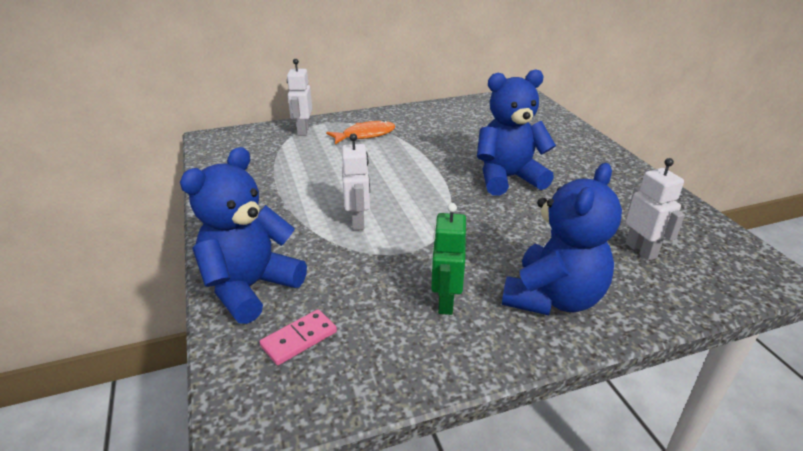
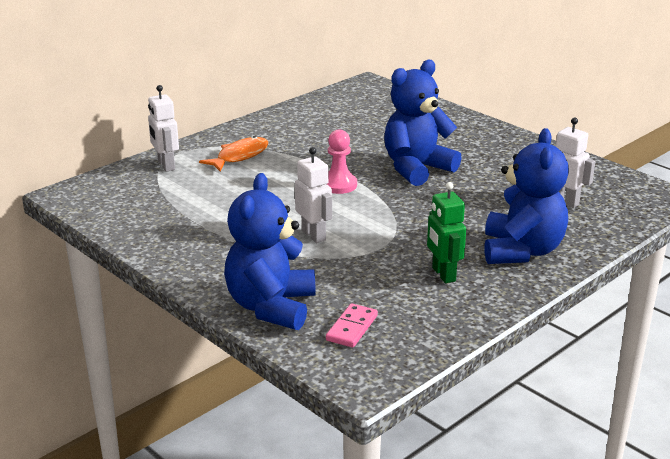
camera: 25 degrees left, 5 degrees down
none -> pink pawn [327,129,357,194]

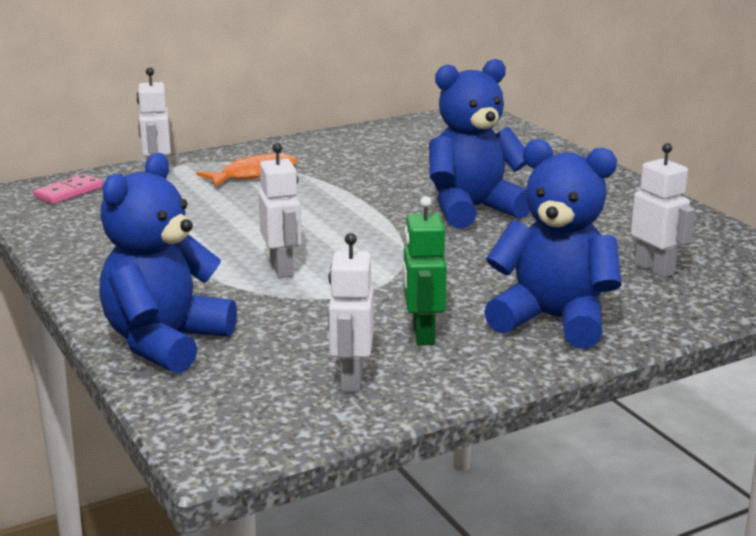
camera: 15 degrees right, 5 degrees down
pink domino [326,303,378,348] -> pink domino moved to [33,174,103,204]
pink pawn [327,129,357,194] -> none
blue teddy bear [484,128,569,264] -> blue teddy bear turned 90 degrees counterclockwise [484,139,622,349]
none -> white robot [328,233,373,391]

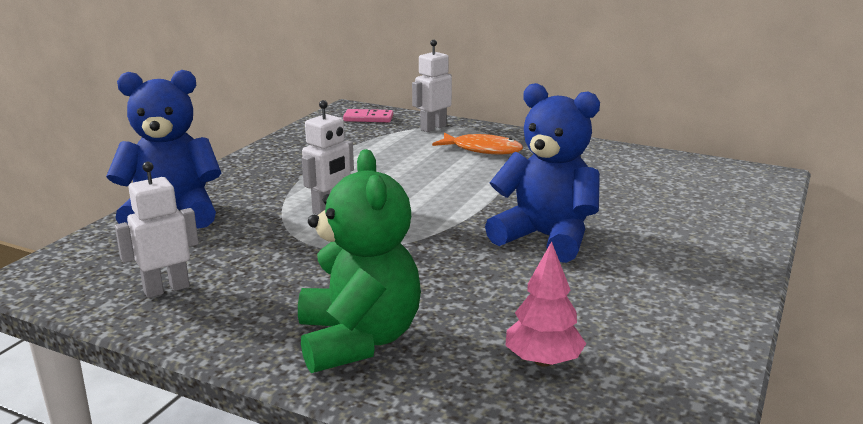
camera: 55 degrees right, 0 degrees up
green robot [403,196,447,345] -> none
blue teddy bear [484,139,622,349] -> green teddy bear [298,149,421,373]
white robot [631,143,695,278] -> pink tree [505,241,586,367]

